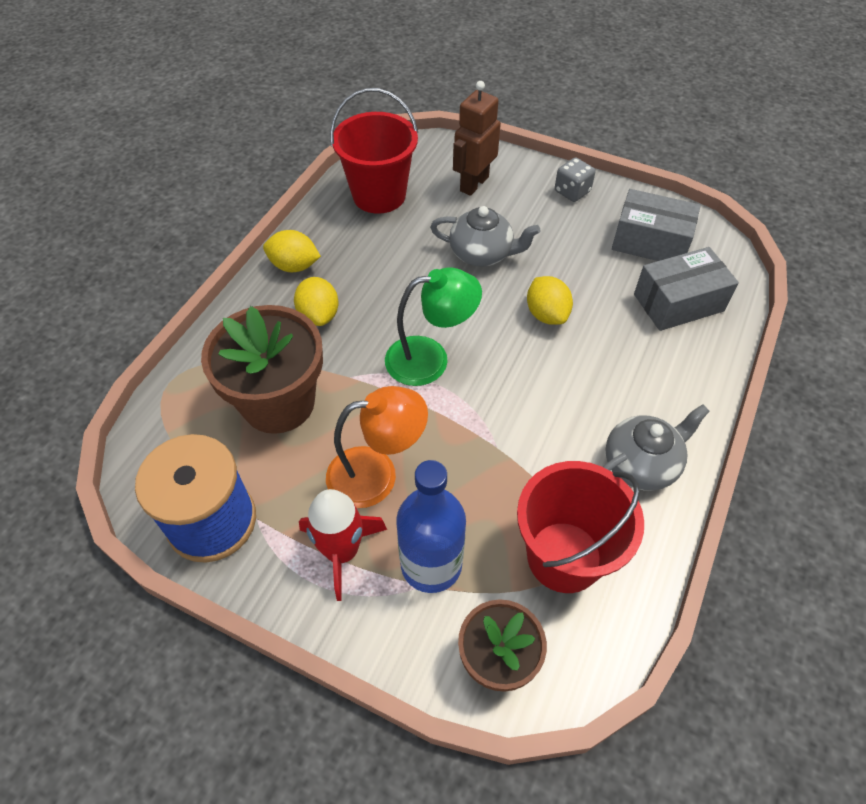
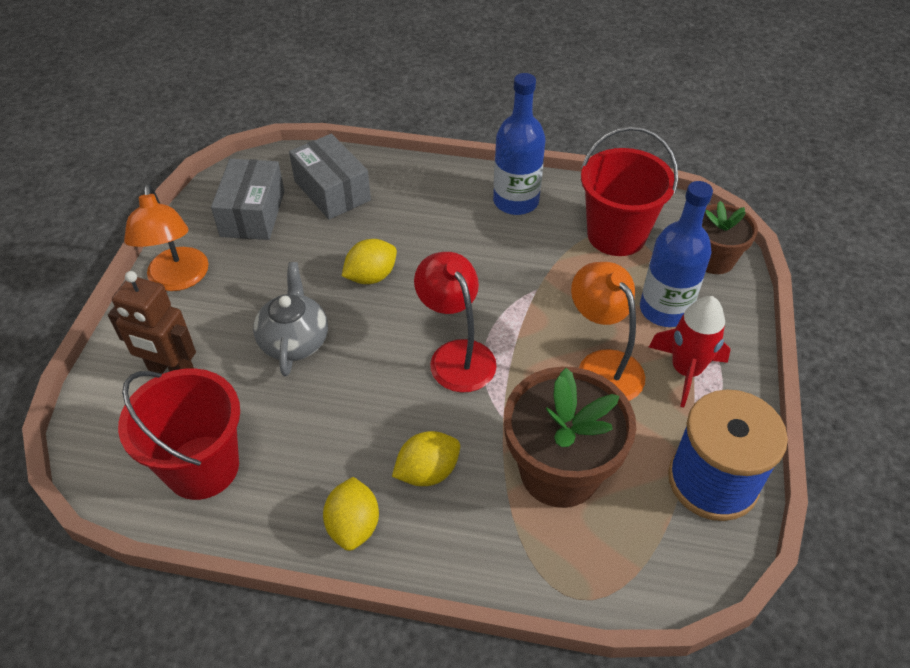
camera: 105 degrees left, 5 degrees down
green lamp [385,267,482,386] -> red lamp [414,252,497,392]
grey dice [555,157,595,202] -> orange lamp [124,185,209,291]
grey teapot [603,404,710,491] -> blue bottle [493,73,545,215]

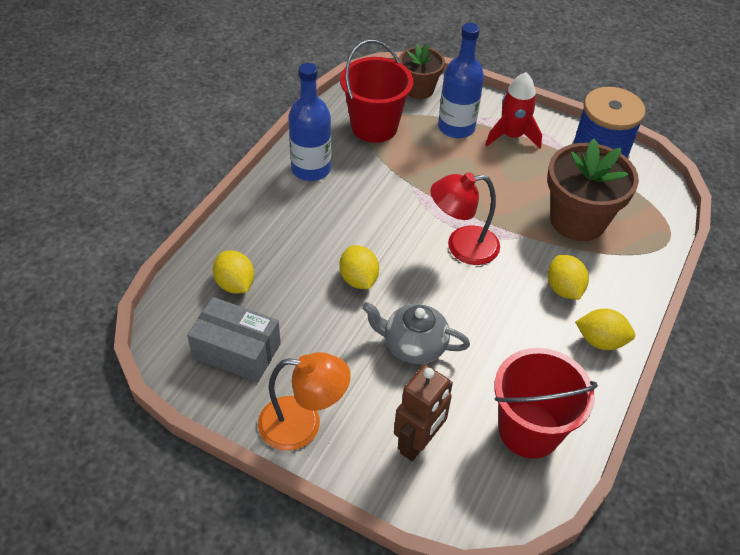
camera: 75 degrees left, 0 degrees up
grey box [289,134,371,219] -> yellow lemon [213,250,254,294]
orange lamp [571,262,645,401] -> none

